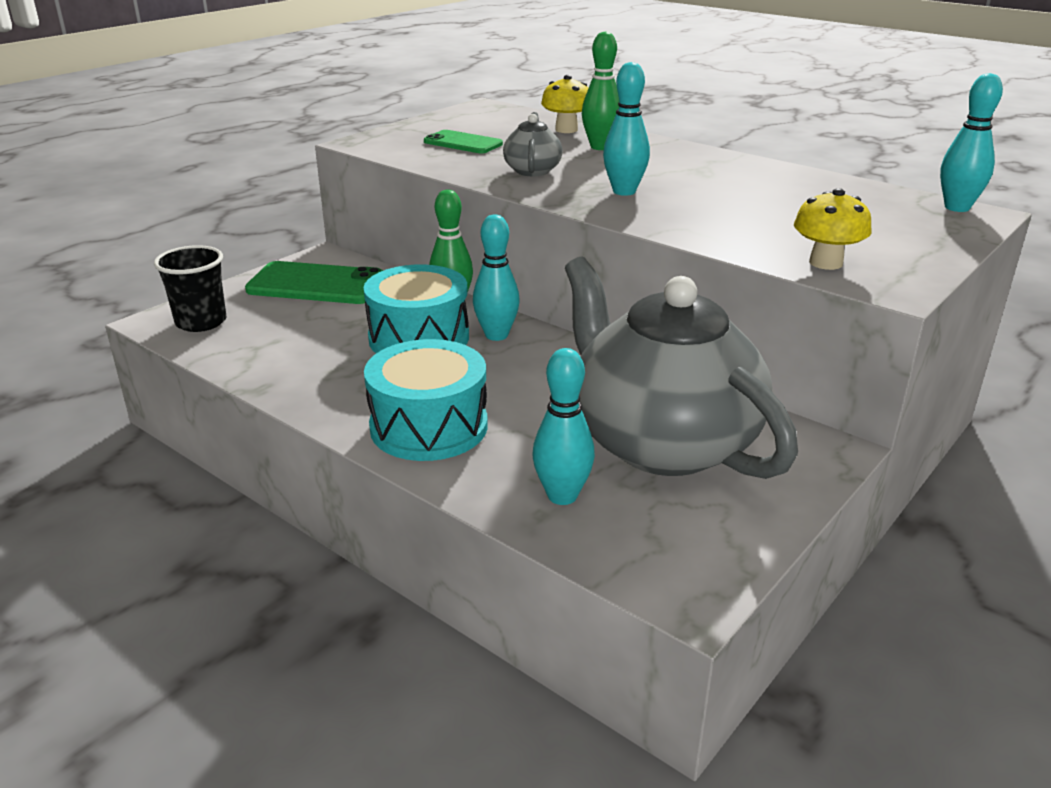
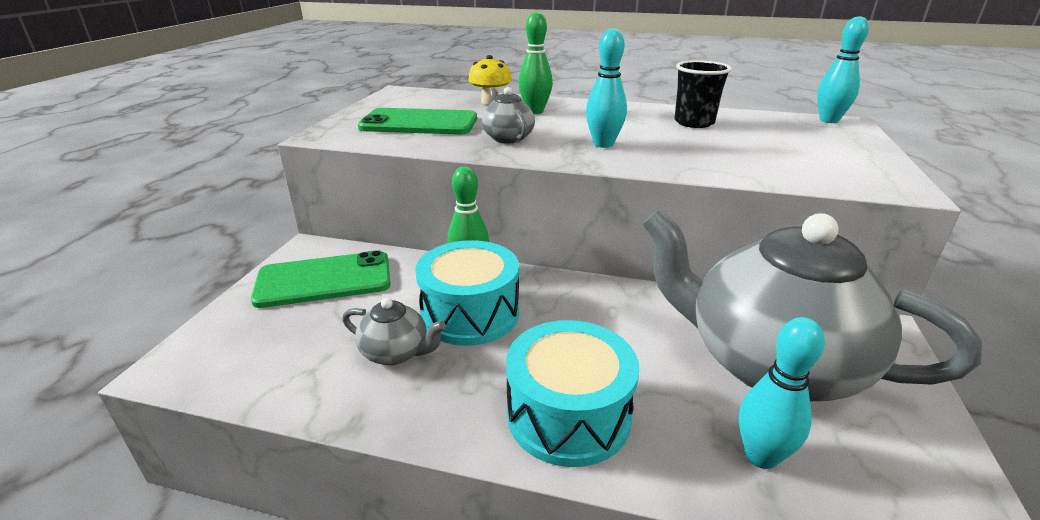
camera: 25 degrees left, 0 degrees up
black cup [154,245,226,332] -> black cup moved to [674,60,732,128]
green phone [424,130,503,153] -> green phone [358,108,477,135], size x1.64
turquoise bowling pin [473,215,520,341] -> none
yellow mushroom [794,188,872,270] -> none
none -> grey teapot [342,298,446,365]

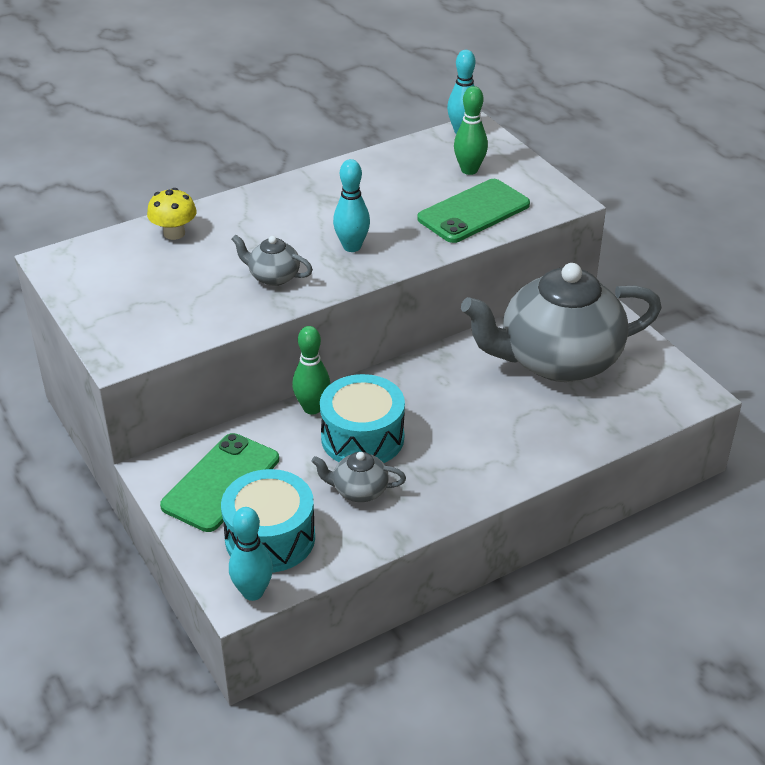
camera: 45 degrees left, 10 degrees up
grey teapot [342,298,446,365] -> grey teapot turned 150 degrees counterclockwise [311,452,406,502]
green phone [358,108,477,135] -> green phone moved to [417,179,530,243]
turquoise drum [506,320,639,467] -> turquoise drum moved to [221,469,315,573]
green bowling pin [518,12,553,114] -> green bowling pin moved to [454,86,488,175]
black cup [674,60,732,128] -> none
turquoise bowling pin [739,317,825,469] -> turquoise bowling pin moved to [229,507,273,601]

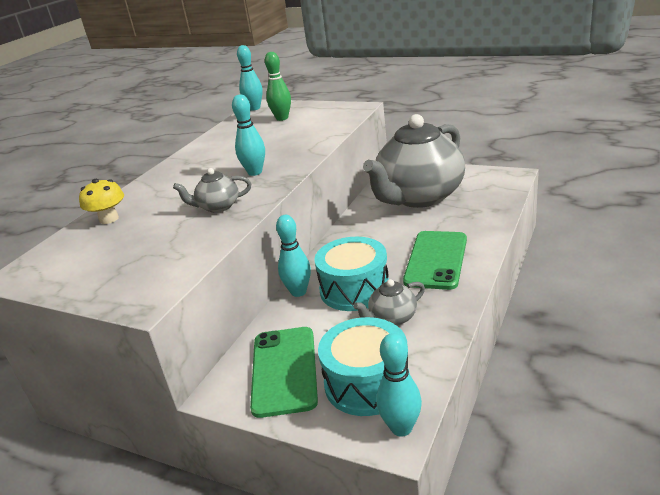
camera: 30 degrees left, 10 degrees down
green bowling pin [292,326,330,415] -> turquoise bowling pin [276,215,311,297]
green phone [417,179,530,243] -> green phone moved to [403,231,467,290]

